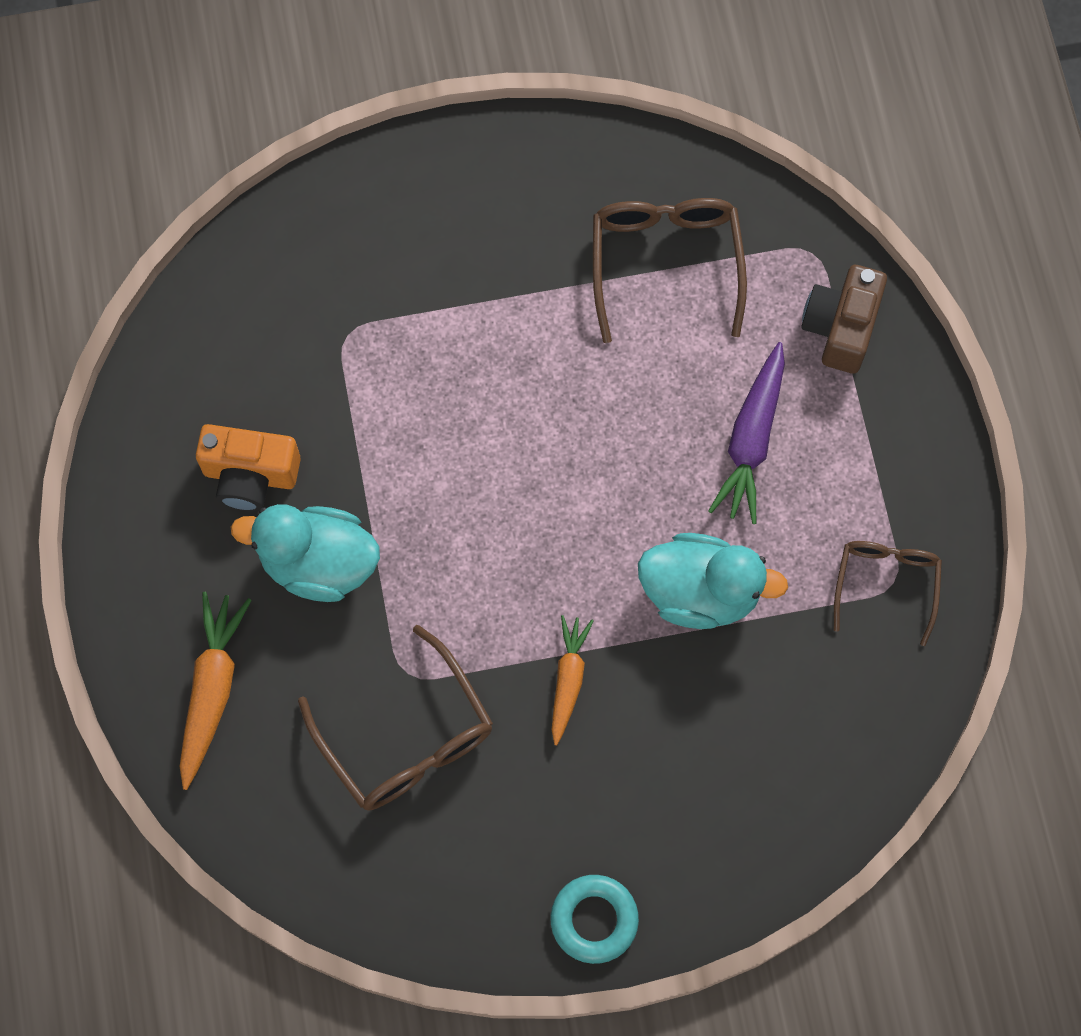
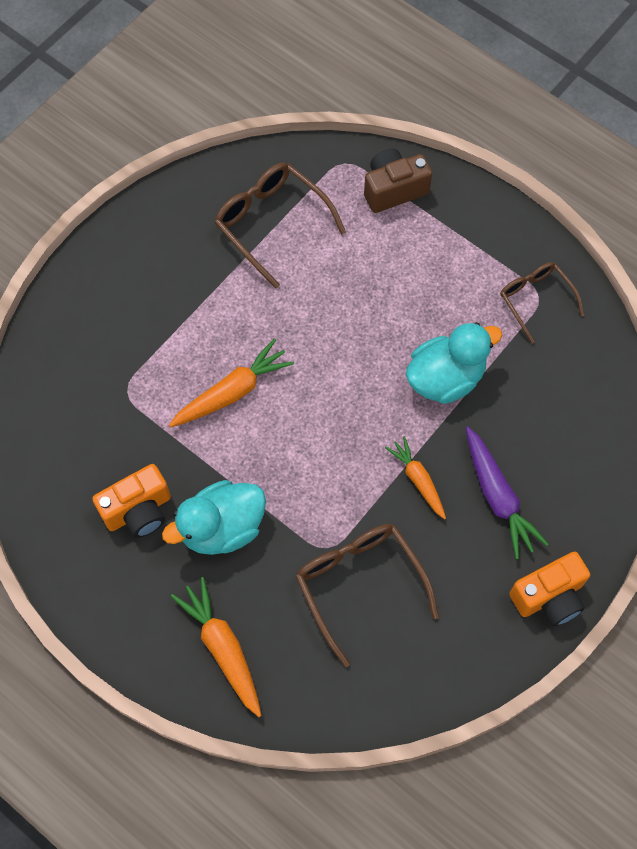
camera: 40 degrees left, 5 degrees down
brown glasses [298,625,493,811] -> brown glasses turned 135 degrees counterclockwise [295,524,439,667]
turquoise ring [550,875,639,964] -> orange camera [509,552,590,626]
purple carrot [708,342,785,524] -> purple carrot moved to [466,427,549,559]
brown camera [801,265,887,374] -> brown camera turned 90 degrees clockwise [364,148,432,213]
none -> orange carrot [169,339,294,427]

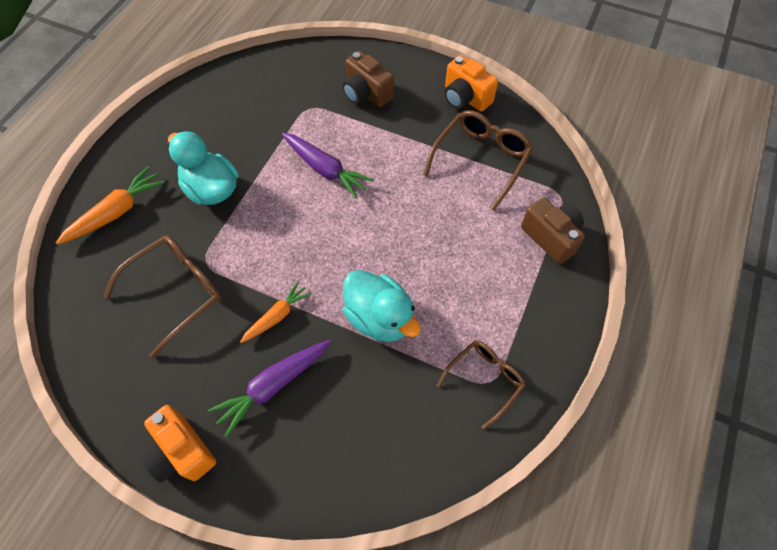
camera: 75 degrees right, 5 degrees down
orange camera [92,464,171,538] -> orange camera moved to [444,55,498,112]
orange carrot [169,339,294,427] -> purple carrot [282,133,374,199]
none -> brown camera [342,51,394,107]

